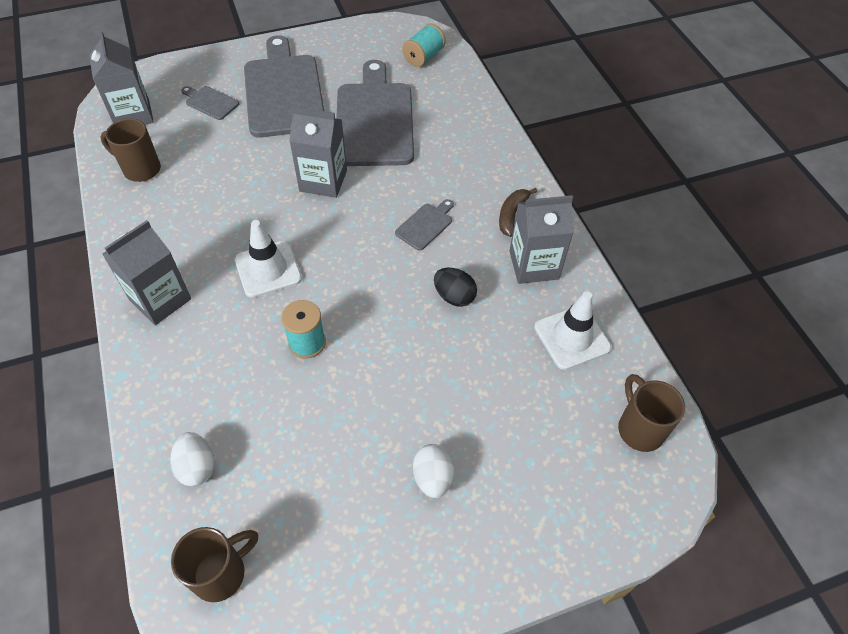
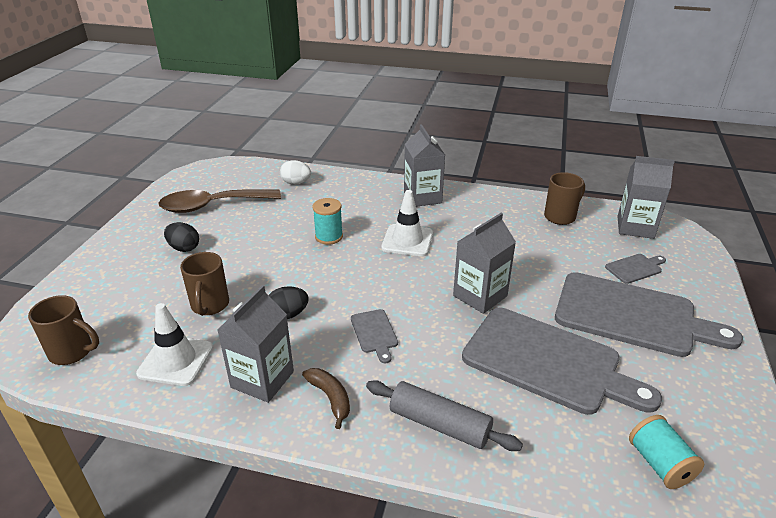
camera: 125 degrees right, 20 degrees down
brown mug [171,527,258,602] -> brown mug moved to [180,252,229,316]
white egg [413,444,454,498] -> black egg [164,222,199,252]
none -> brown spoon [158,190,281,213]
none -> grey rolling pin [366,380,523,451]

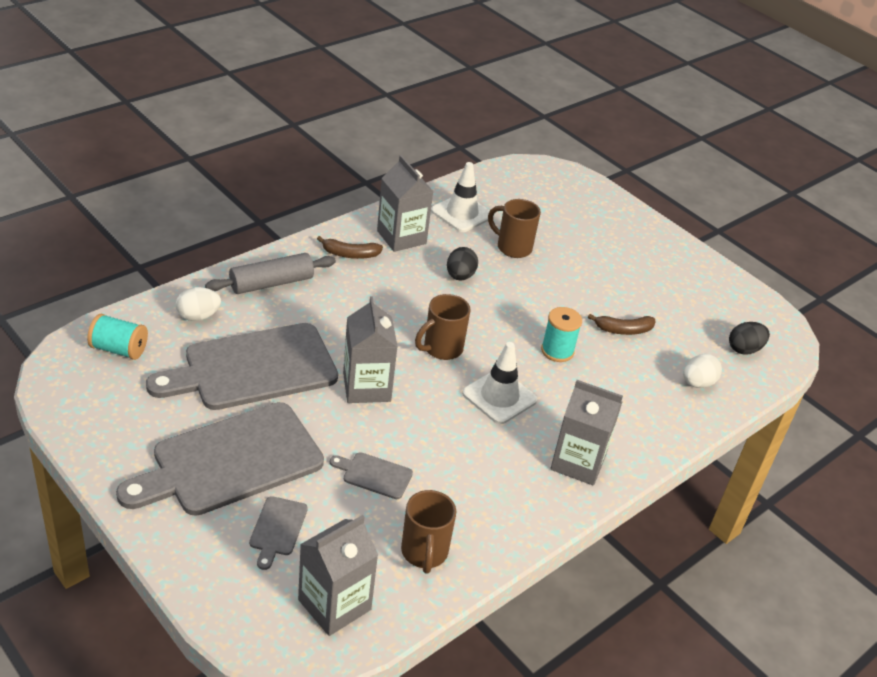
camera: 120 degrees right, 5 degrees up
brown mug [28,295,99,365] -> brown mug moved to [415,294,471,360]
brown spoon [158,190,281,213] -> none
black egg [164,222,199,252] -> black egg moved to [729,322,770,355]
grey cutting board [351,309,398,363] -> grey cutting board moved to [330,452,413,499]
none -> white egg [176,287,221,321]
none -> brown banana [588,314,655,335]

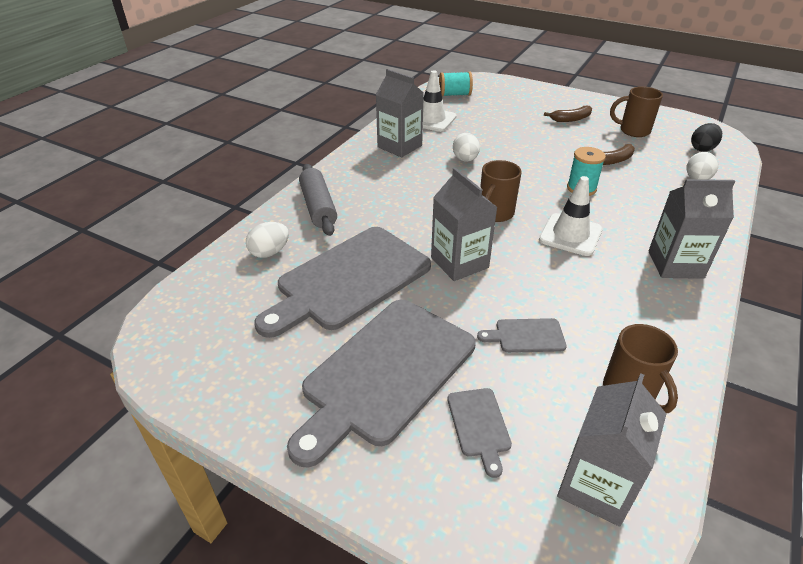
camera: 15 degrees left, 0 degrees up
turquoise spool [87,314,148,360] -> turquoise spool moved to [439,71,473,97]
grey rolling pin [205,253,336,294] -> grey rolling pin turned 60 degrees counterclockwise [299,164,337,236]
brown banana [317,236,383,259] -> brown banana moved to [544,106,592,122]
black egg [447,247,478,280] -> white egg [453,133,480,162]
brown mug [488,199,541,258] -> brown mug moved to [610,86,663,137]

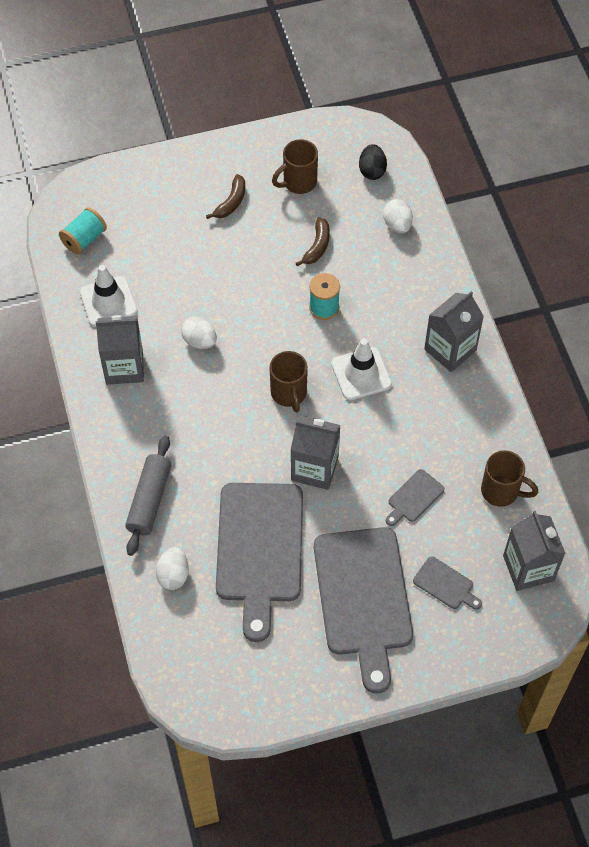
camera: 45 degrees left, 20 degrees up
grey rolling pin [299,164,337,236] -> grey rolling pin turned 75 degrees clockwise [125,436,172,556]

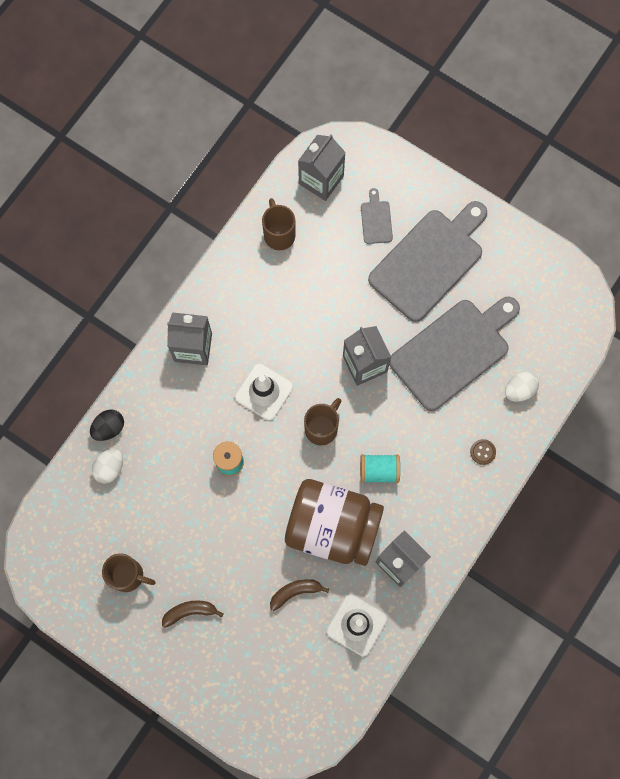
camera: 130 degrees left, 15 degrees up
turquoise spool [59,207,107,254] -> turquoise spool moved to [360,454,400,483]
grey rolling pin [125,436,172,556] -> brown button [470,439,496,465]
white egg [181,316,217,349] -> brown jar [285,479,384,566]
brown banana [296,217,330,266] -> brown banana moved to [270,579,329,611]
black egg [359,144,387,180] -> black egg moved to [90,409,124,441]
grey cutting board [386,469,445,526] -> none

